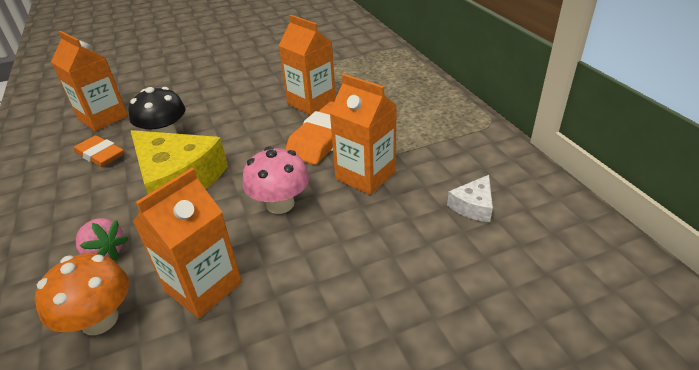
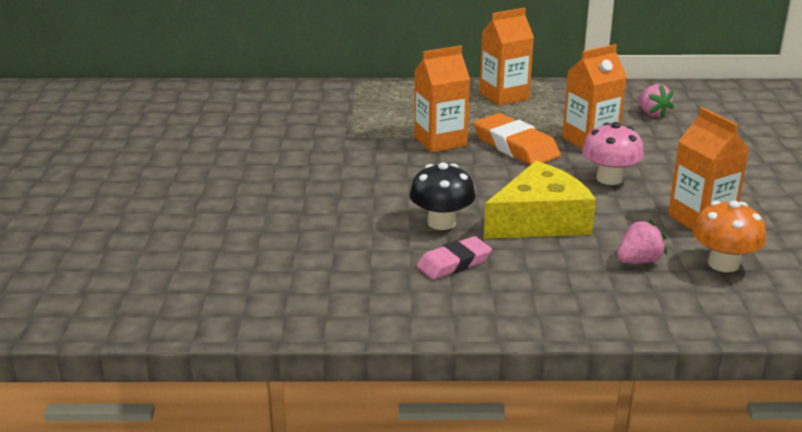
camera: 70 degrees left, 10 degrees down
orange carton [51,31,128,131] -> orange carton moved to [480,8,534,106]
orange eraser [74,135,124,167] -> pink eraser [417,236,492,280]
white cheese [447,175,493,222] -> pink strawberry [638,84,674,118]

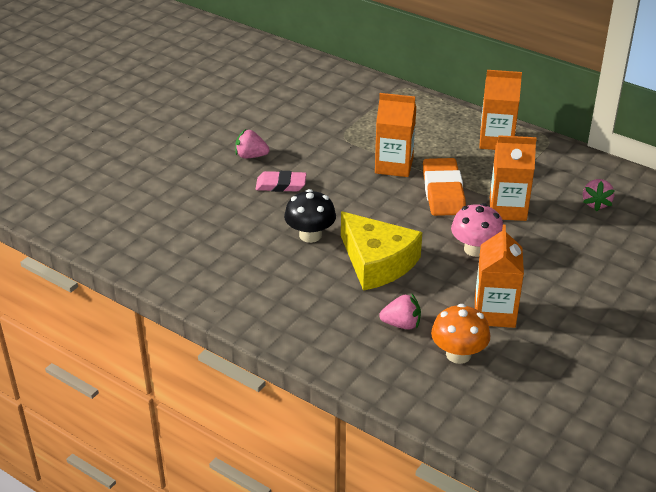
camera: 35 degrees right, 10 degrees up
pink eraser [417,236,492,280] -> pink eraser moved to [255,171,306,192]
yellow cheese [484,161,596,239] -> yellow cheese turned 45 degrees clockwise [341,212,422,291]
none -> pink strawberry [235,129,270,158]

